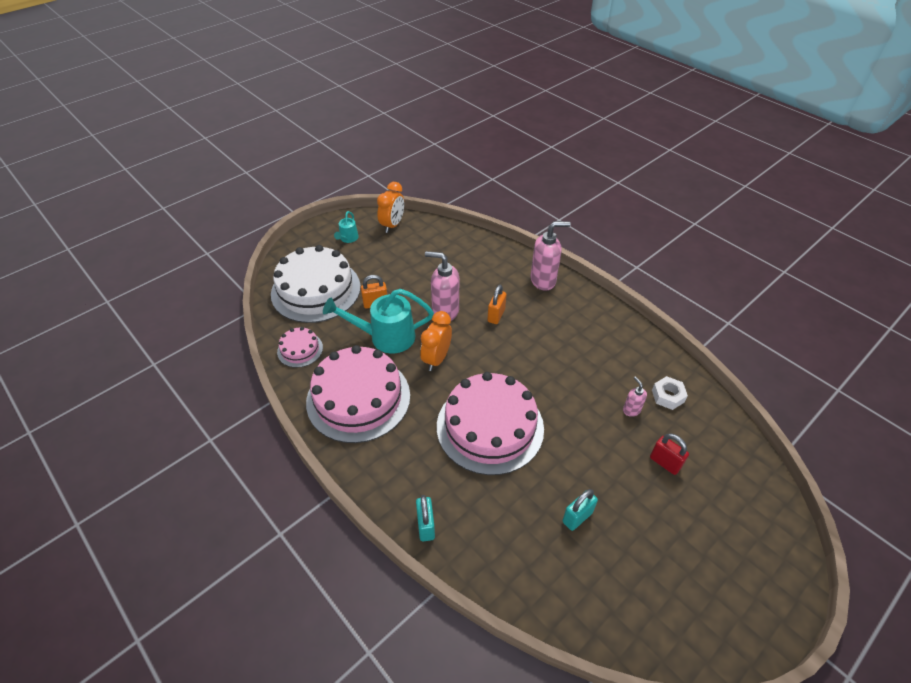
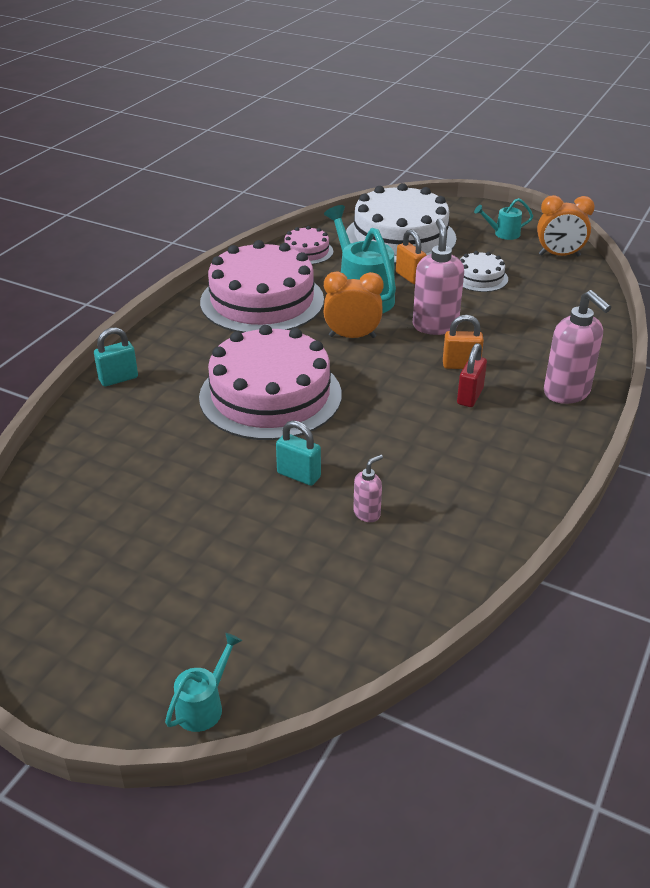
camera: 70 degrees right, 10 degrees down
turquoise padlock [562,489,598,531] -> turquoise padlock moved to [276,420,321,486]
red padlock [650,433,689,475] -> red padlock moved to [457,343,487,407]
white nut [652,376,688,410] -> none
none -> turquoise watering can [165,633,242,732]
none -> white cake [460,251,508,292]

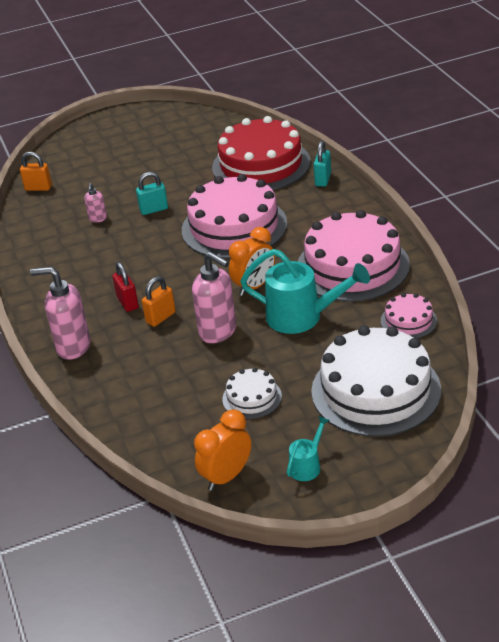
camera: 135 degrees right, 0 degrees up
turquoise watering can [165,633,242,732] -> none
orange padlock [396,229,427,284] -> orange padlock moved to [20,152,52,191]
none -> red cake [212,116,310,190]

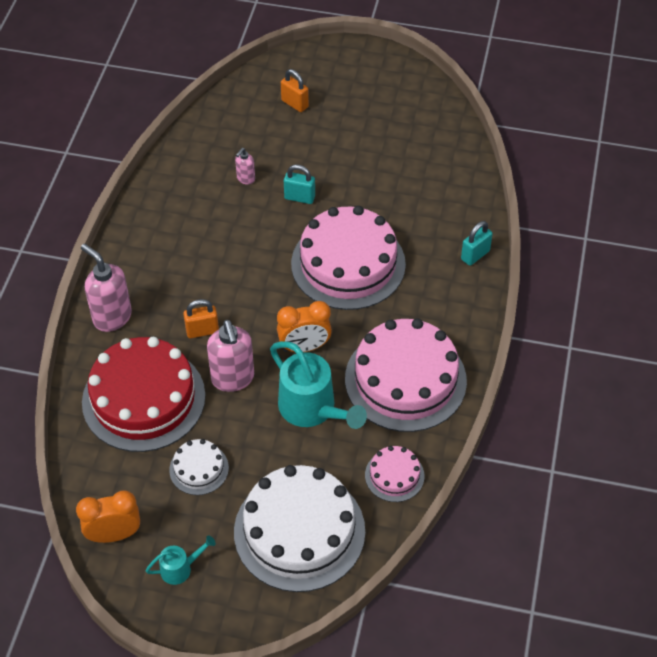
camera: 30 degrees right, 15 degrees up
orange padlock [20,152,52,191] -> orange padlock moved to [281,69,309,112]
red padlock [112,262,139,312] -> none
red cake [212,116,310,190] -> red cake moved to [82,337,205,452]

